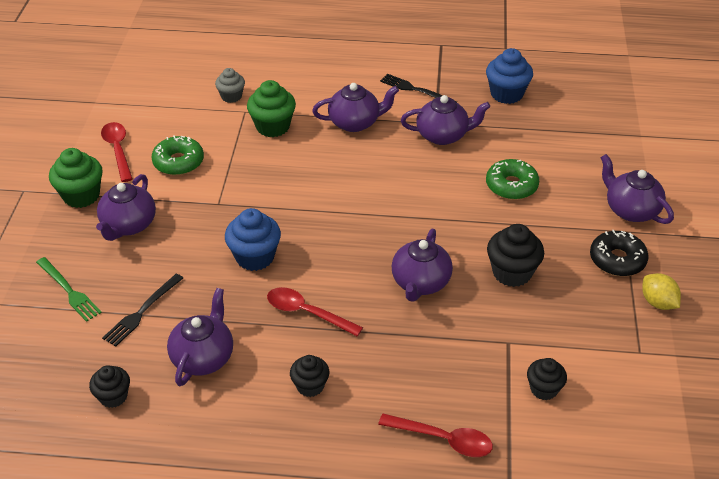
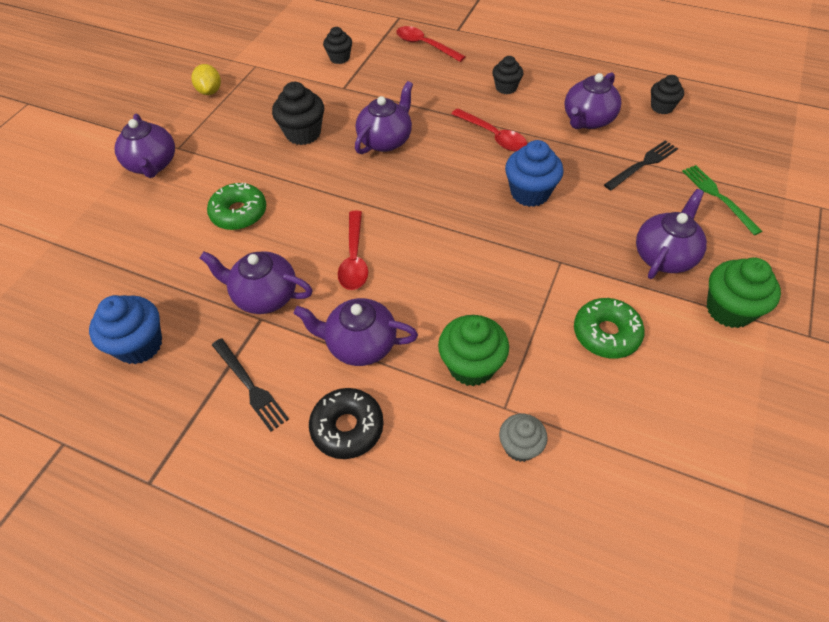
camera: 160 degrees left, 10 degrees up
red spoon [101,122,133,182] -> red spoon moved to [338,211,368,290]
black donut [590,230,649,276] -> black donut moved to [309,388,384,459]

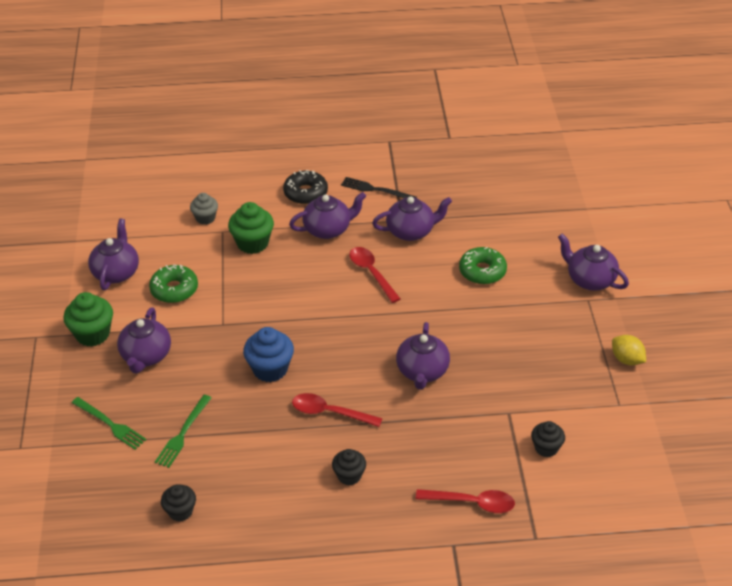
camera: 150 degrees right, 10 degrees down
blue cupcake [89,295,162,364] -> none
black cupcake [272,82,324,145] -> none
purple teapot [564,72,621,129] -> purple teapot moved to [88,219,139,290]
black fork [604,141,678,190] -> green fork [155,395,211,468]

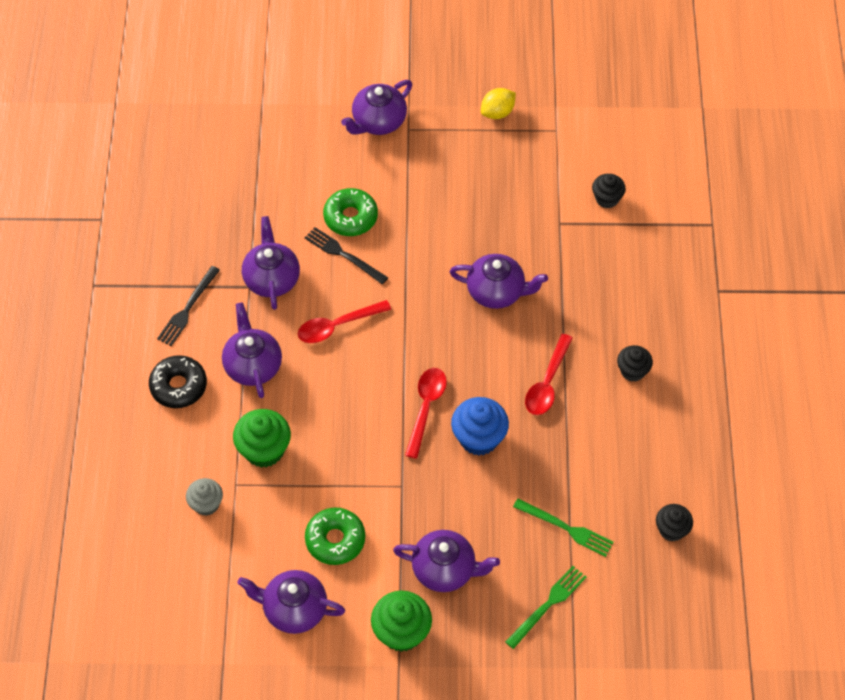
camera: 85 degrees left, 15 degrees up
red spoon [416,489,515,513] -> red spoon moved to [405,368,447,459]
none -> black fork [305,227,388,284]

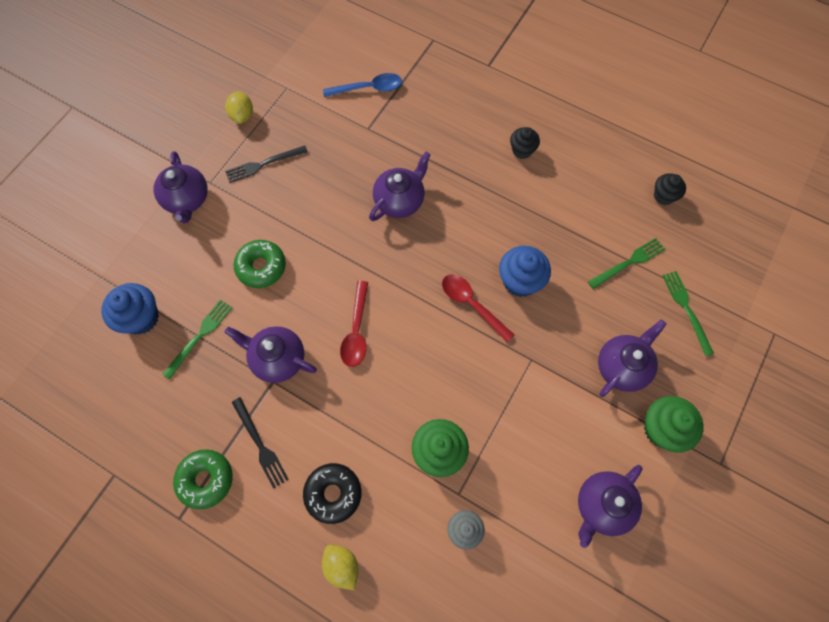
camera: 60 degrees left, 10 degrees up
purple teapot [222,302,282,398] -> none
black fork [305,227,388,284] -> black fork moved to [225,146,308,183]
green donut [305,507,365,565] -> green donut moved to [173,449,233,509]
red spoon [525,334,573,415] -> none
black cupcake [592,174,626,208] -> blue spoon [323,73,402,97]
none -> blue cupcake [101,283,159,335]
none -> green fork [162,299,233,380]
none -> yellow lemon [322,545,359,590]

